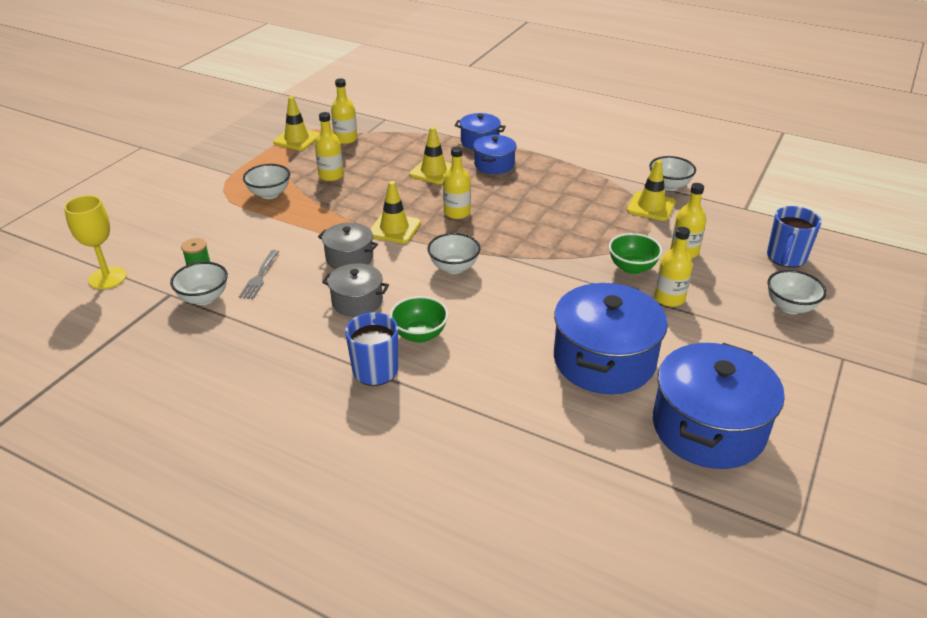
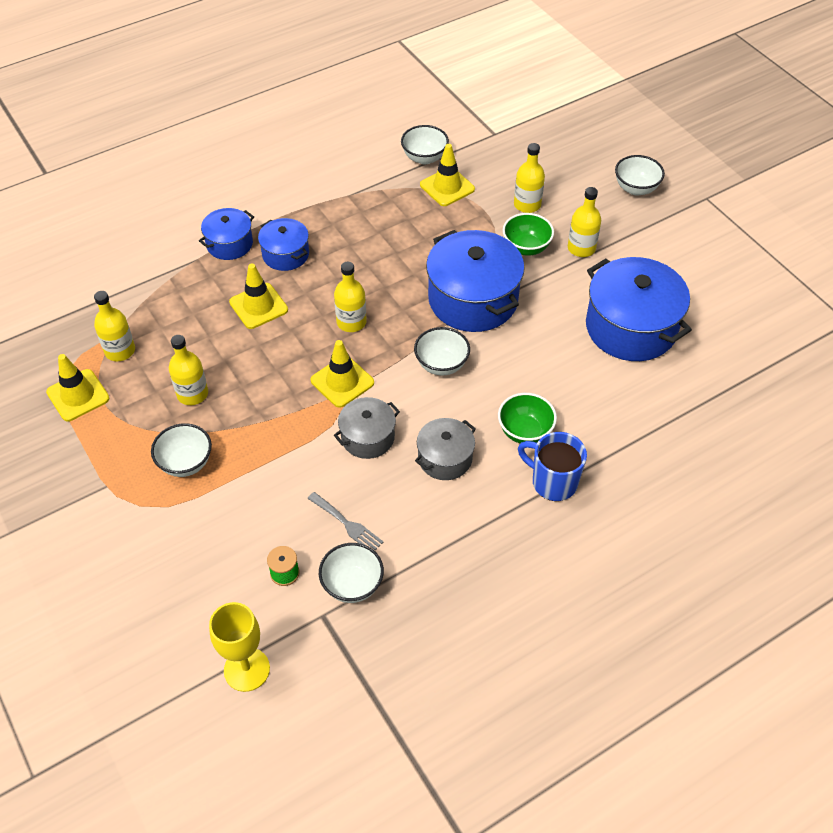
camera: 60 degrees left, 15 degrees up
blue pot [653,343,785,469] -> blue pot moved to [426,230,525,332]
blue mug [767,206,822,268] -> none

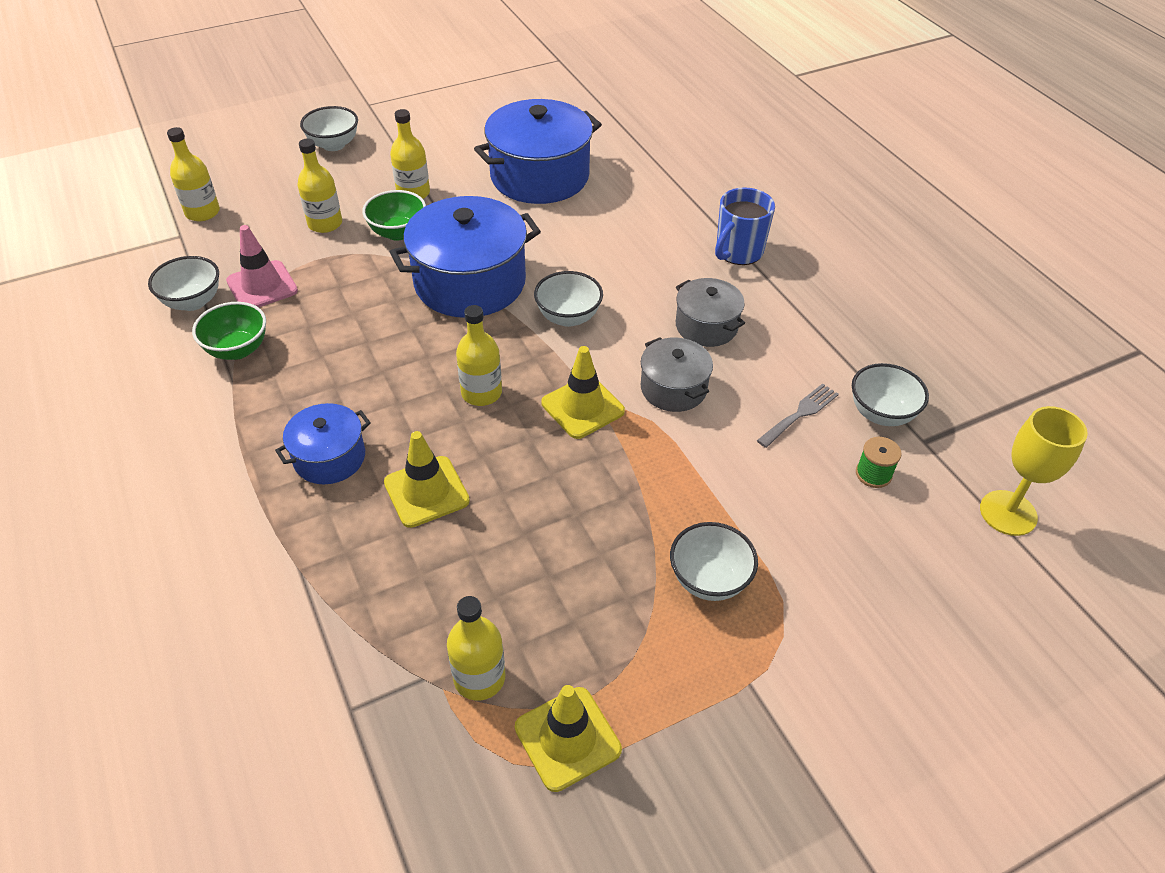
camera: 85 degrees left, 5 degrees down
yellow bottle [169,335,208,405] -> yellow bottle moved to [167,127,220,221]
blue pot [199,208,254,260] -> none
yellow traffic cone [420,144,475,206] -> pink traffic cone [226,225,298,308]
green bowl [498,393,557,443] -> green bowl moved to [192,302,266,360]

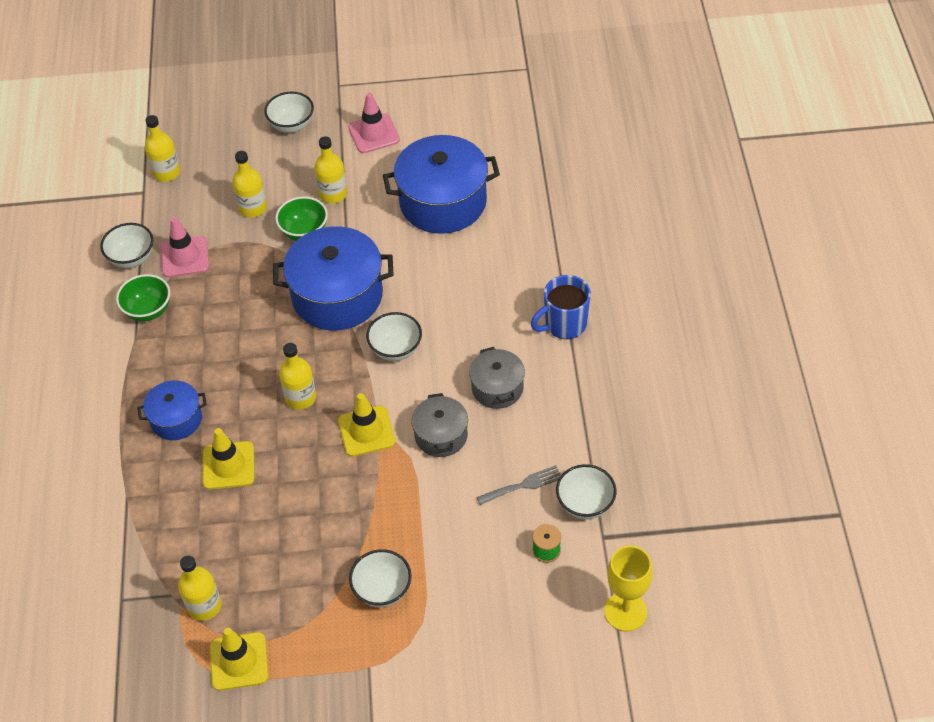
camera: 25 degrees right, 5 degrees up
none -> pink traffic cone [348,93,400,153]

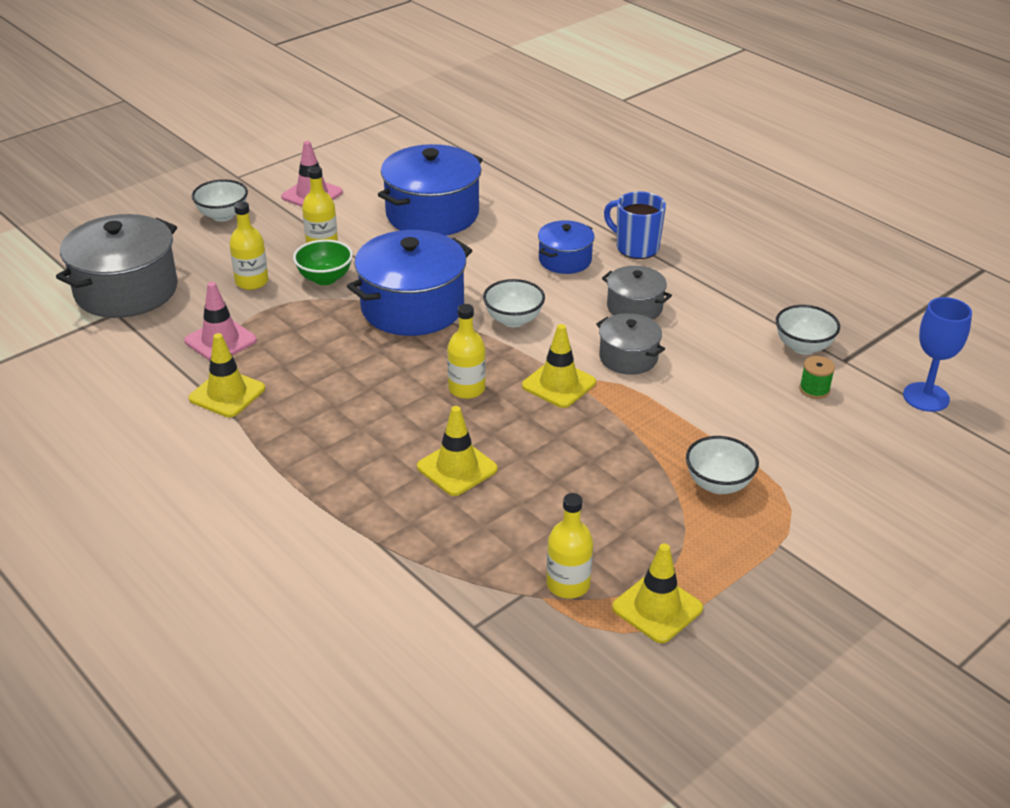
camera: 40 degrees left, 15 degrees down
white bowl [100,223,153,268] -> none
green bowl [116,274,170,321] -> yellow traffic cone [188,333,265,417]
blue pot [137,380,207,440] -> blue pot moved to [538,220,595,274]
yellow bottle [145,115,181,182] -> grey pot [56,214,178,318]
grey fork [476,465,561,505] -> none
blue mug [531,275,591,339] -> blue mug turned 105 degrees clockwise [604,191,666,259]
yellow goblet [604,545,653,631] -> blue goblet [903,297,972,412]

